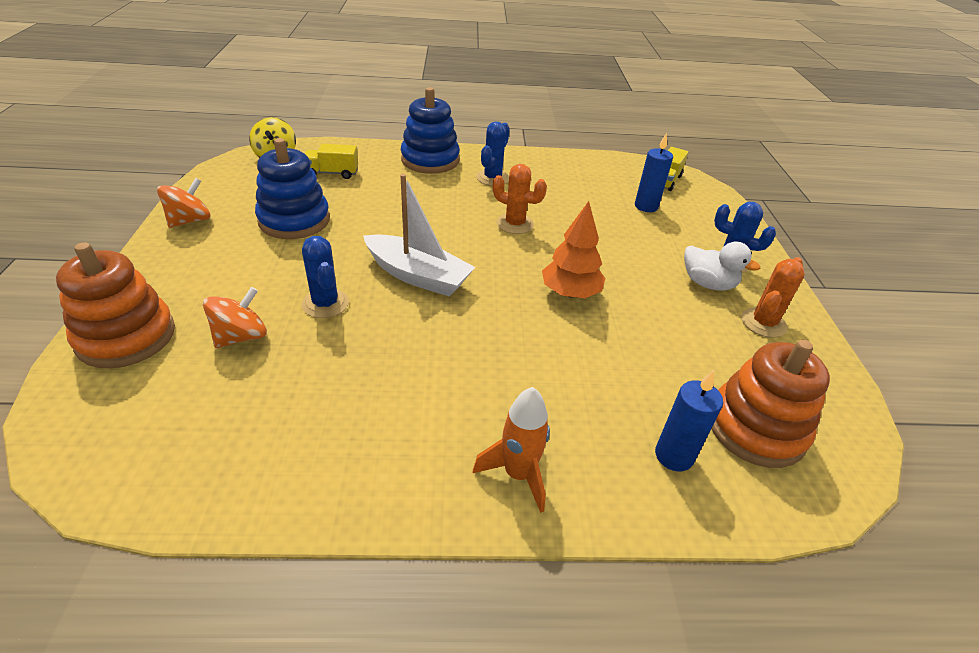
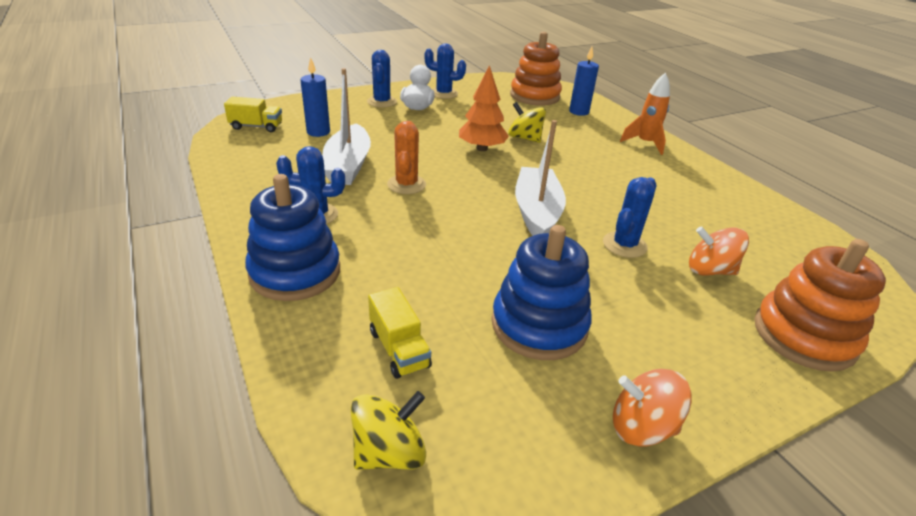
camera: 115 degrees left, 5 degrees down
orange cactus [741,257,805,338] -> blue cactus [424,44,466,99]
none -> white boat [322,68,371,185]
none -> yellow spinning top [508,102,546,143]

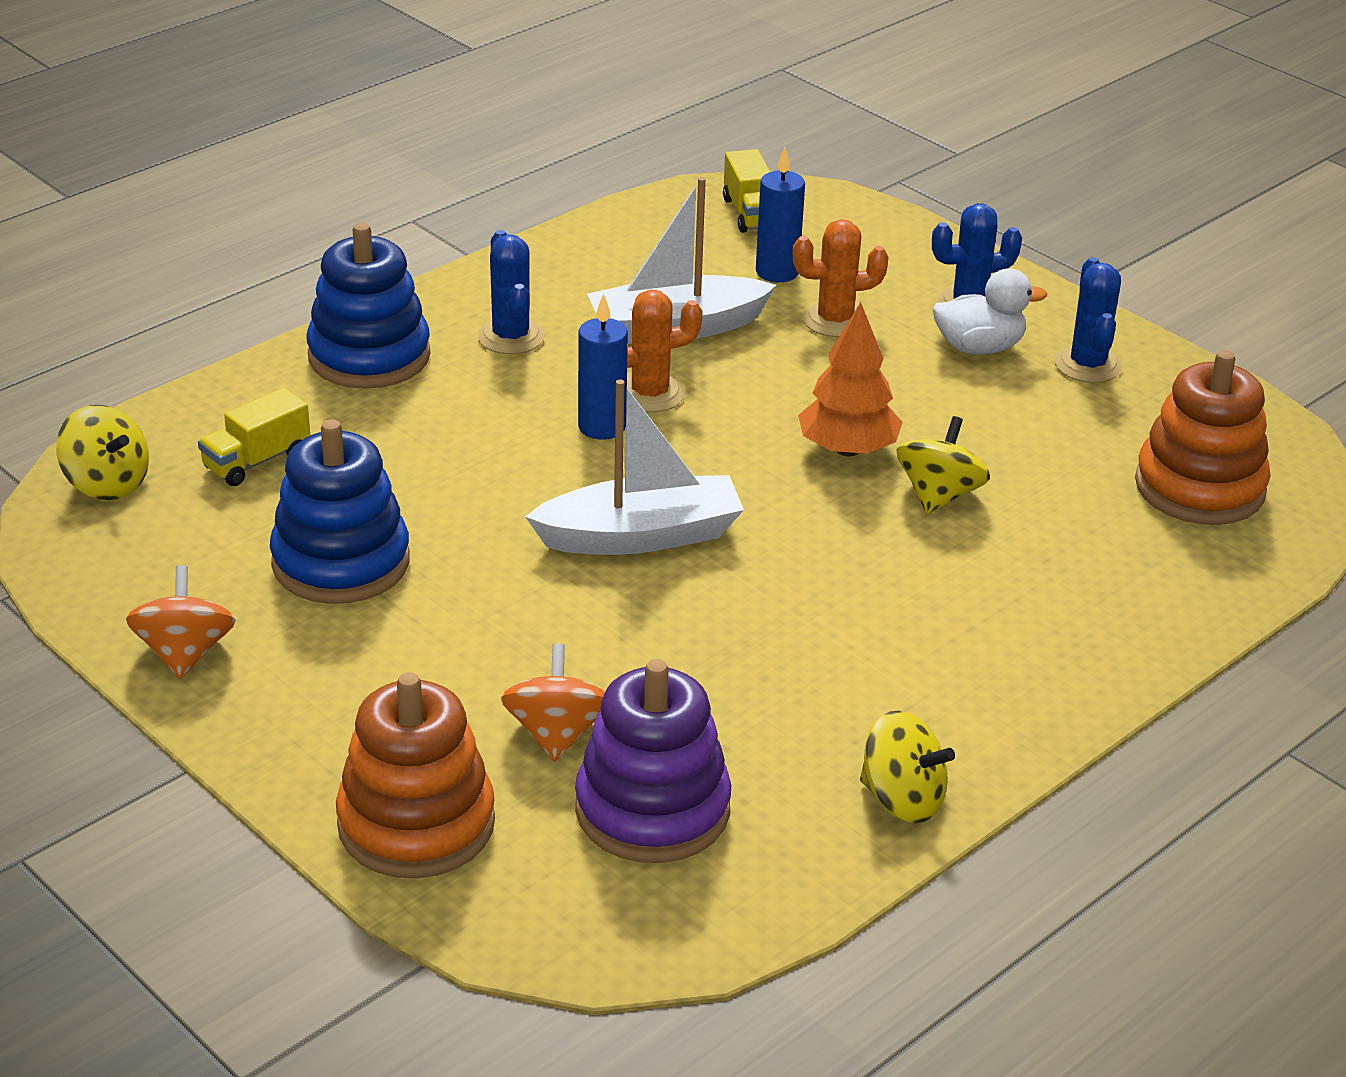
camera: 75 degrees right, 0 degrees up
blue candle [569,47,599,116] -> blue candle moved to [578,294,628,440]
blue cactus [603,177,657,258] -> none
orange rocket [620,72,670,155] -> none
none -> purple stacking toy [575,659,731,863]
none -> orange cactus [793,219,889,337]
none -> yellow spinning top [860,711,955,823]

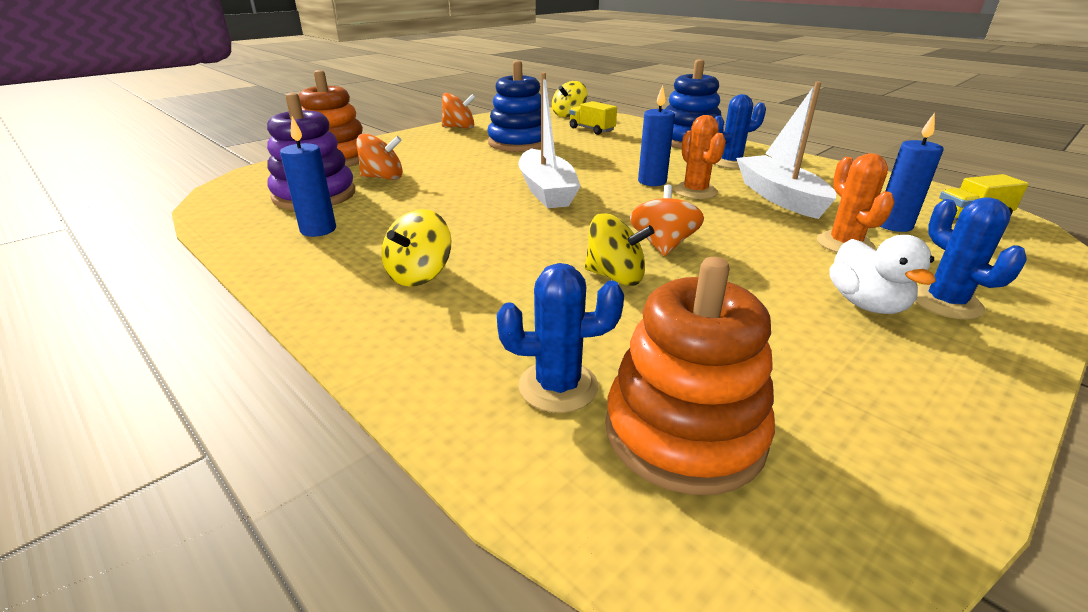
camera: 90 degrees right, 5 degrees down
orange tree [798,302,903,457] -> orange spinning top [630,184,704,256]
yellow spinning top [860,711,955,823] -> yellow spinning top moved to [381,209,451,287]
blue cactus [1055,257,1122,383] -> blue cactus moved to [497,263,624,413]
none -> blue candle [280,116,336,237]

